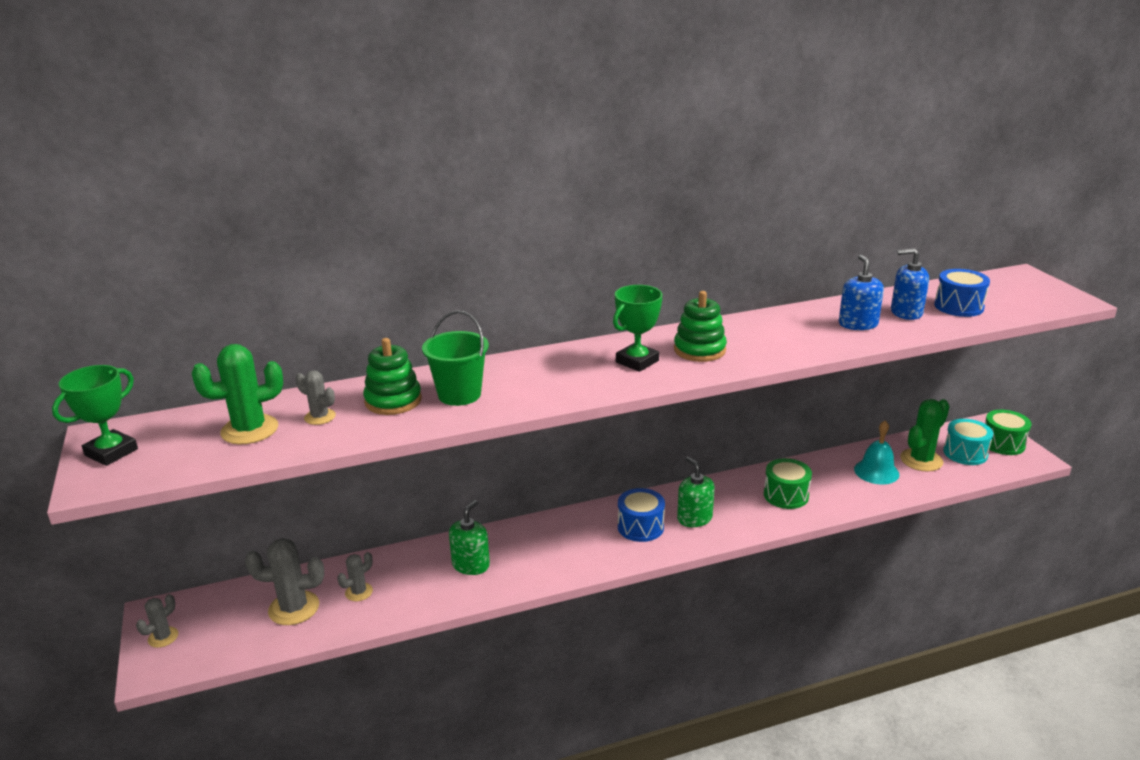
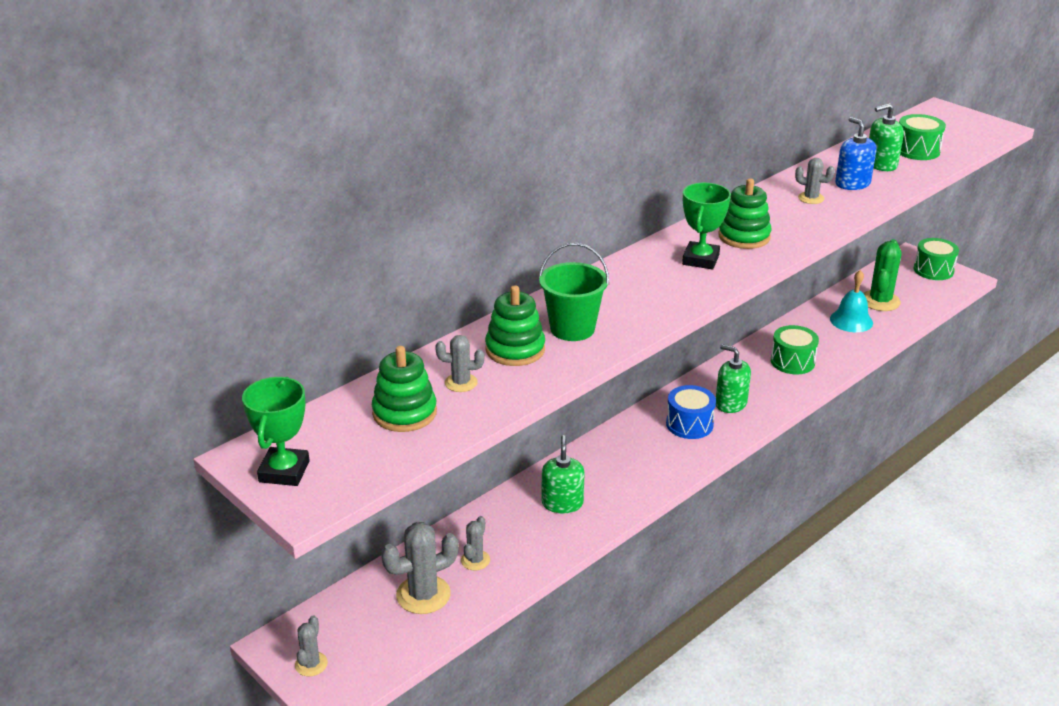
camera: 25 degrees left, 5 degrees up
green cactus [192,344,283,444] -> green stacking toy [372,346,437,432]
blue soap dispenser [891,248,929,320] -> green soap dispenser [869,103,904,171]
blue drum [934,269,990,317] -> green drum [899,114,946,160]
turquoise drum [943,419,993,465] -> none
none -> grey cactus [795,158,835,204]

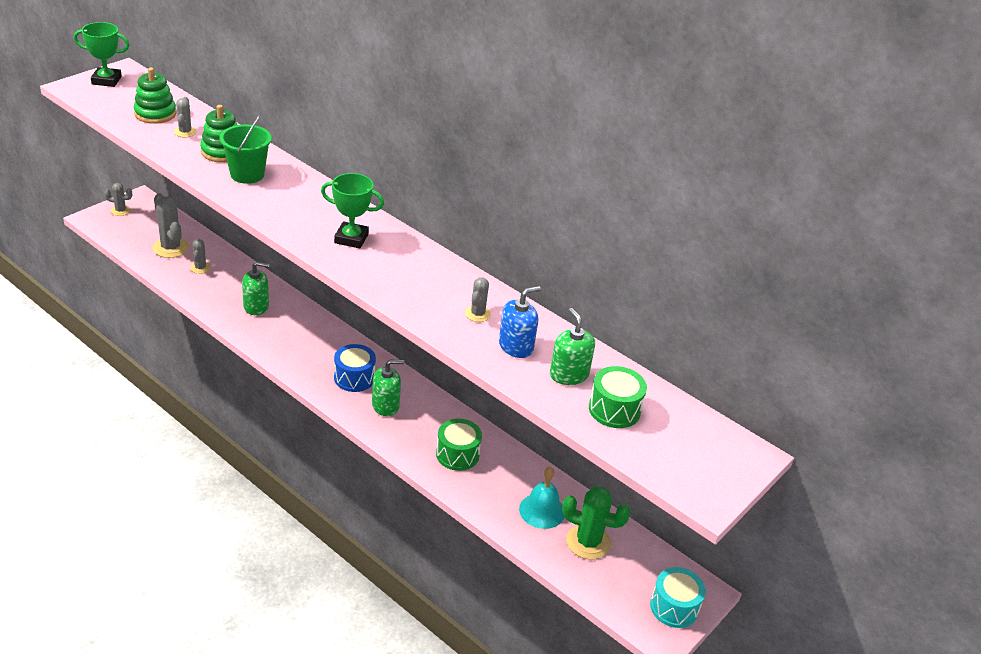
camera: 80 degrees right, 5 degrees up
grey cactus [461,516,490,570] -> grey cactus turned 75 degrees clockwise [190,239,211,274]
green soap dispenser [716,344,751,413] -> green soap dispenser turned 45 degrees clockwise [372,359,404,416]
green stacking toy [719,178,772,249] -> none
green drum [914,238,959,280] -> turquoise drum [650,567,706,628]

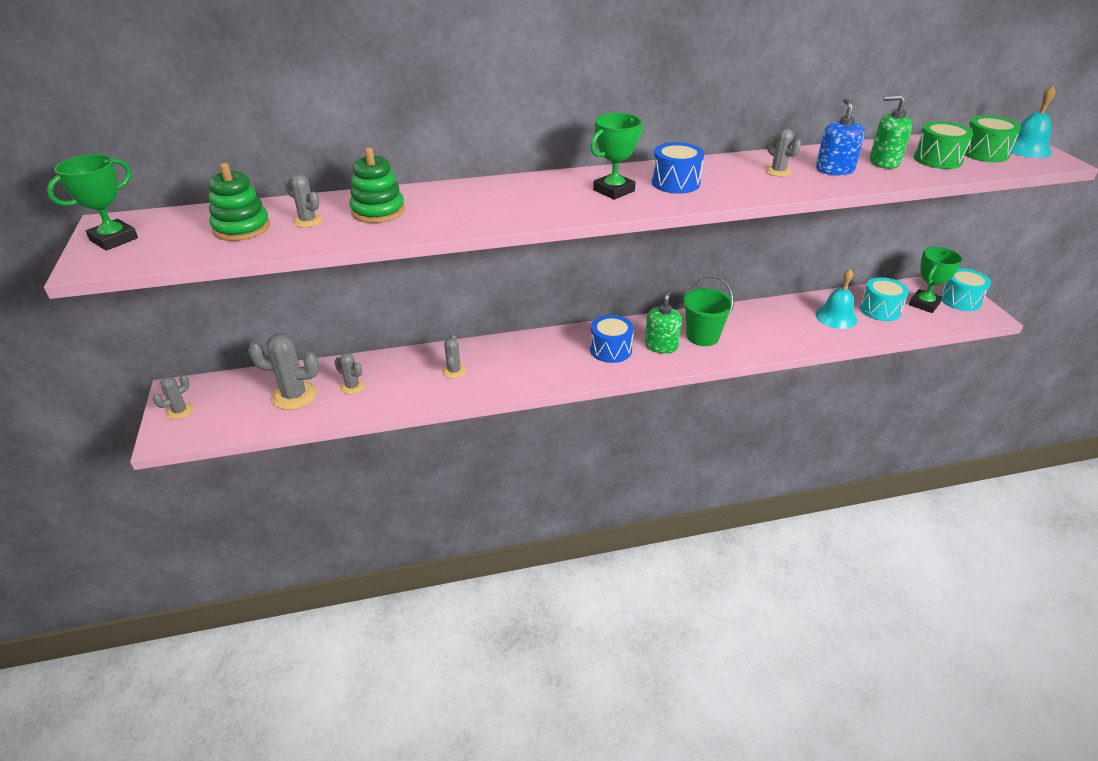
camera: 50 degrees left, 0 degrees up
green bucket [219,114,272,184] -> green bucket moved to [683,275,734,346]
green soap dispenser [242,262,270,315] -> grey cactus [442,334,466,378]
green drum [436,419,482,471] -> green drum moved to [965,115,1021,162]
green cactus [562,486,631,560] -> turquoise drum [860,277,909,321]
none -> blue drum [652,142,704,194]
none -> green trophy [909,247,962,313]
none -> turquoise bell [1010,86,1056,158]

